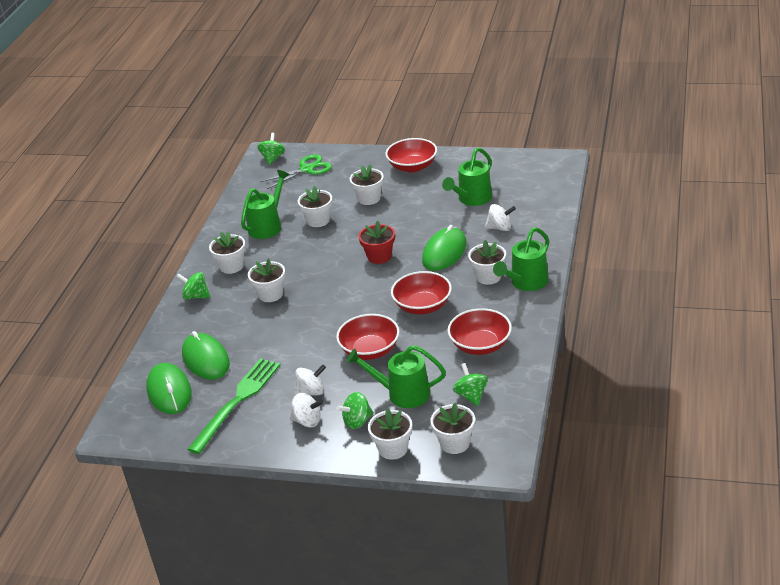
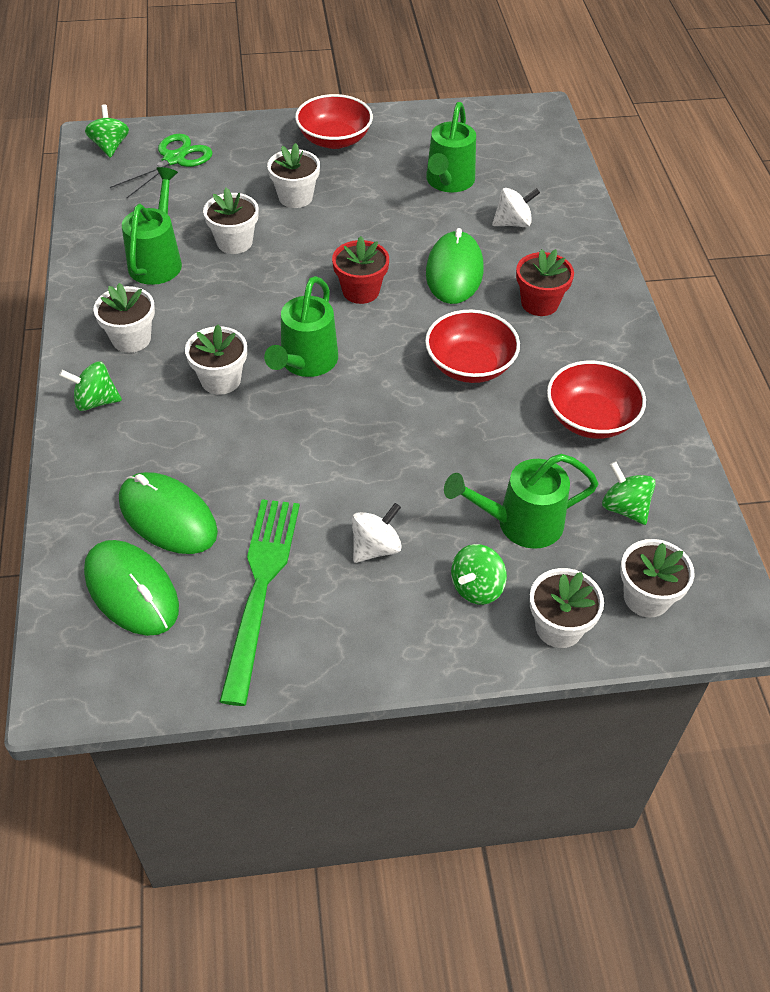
camera: 25 degrees left, 15 degrees up
white spinning top [290,393,323,427] -> none
red bowl [336,314,399,360] -> none
white flower pot [468,240,506,285] -> red flower pot [516,249,574,316]
green watering can [493,227,549,291] -> green watering can moved to [264,276,338,377]

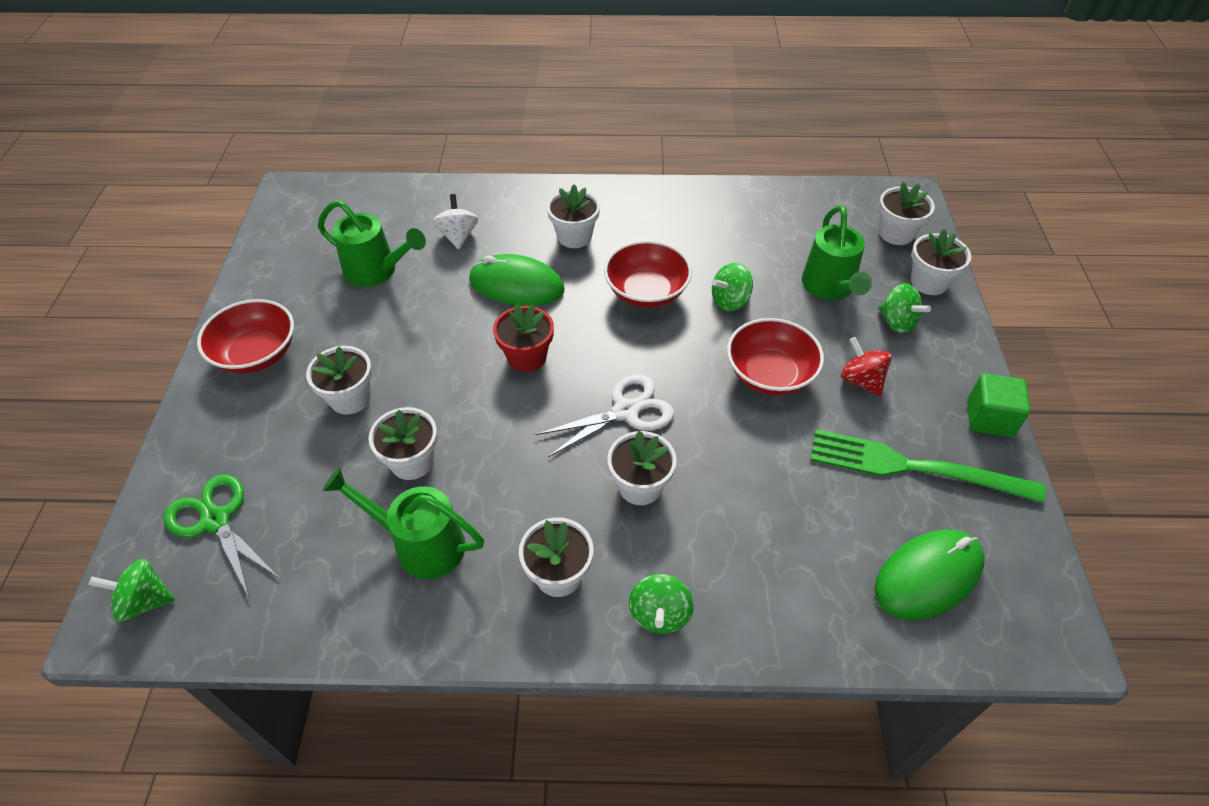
camera: 80 degrees left, 0 degrees up
green mouse [119,472,218,554] -> none
green watering can [264,276,338,377] -> white scissors [535,374,674,457]
white spinning top [352,503,402,563] -> red spinning top [841,337,892,396]
red flower pot [516,249,574,316] -> white flower pot [547,185,600,248]
red bowl [547,361,646,439] -> red bowl moved to [727,318,824,395]
green spinning top [602,461,656,525] -> green spinning top moved to [712,263,753,311]
none -> green cube [967,374,1030,437]

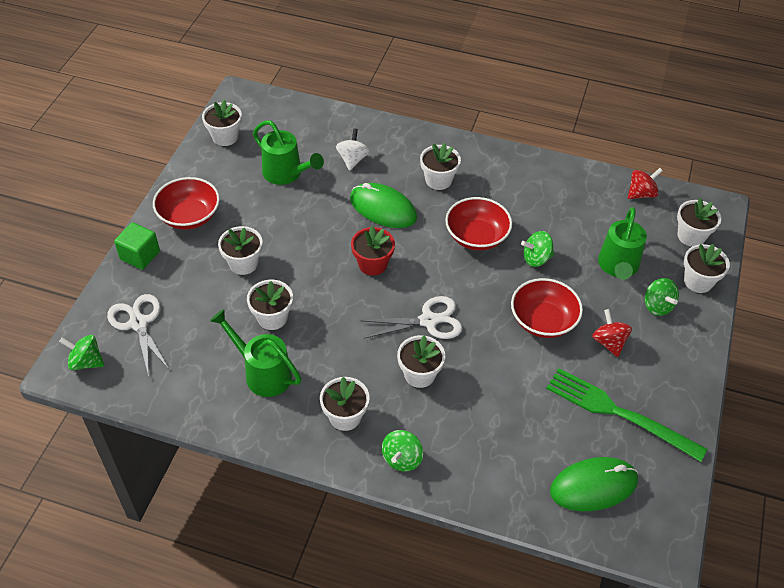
camera: 15 degrees right, 0 degrees up
green scissors [164,474,280,599] -> white scissors [107,294,170,376]
green cube [967,374,1030,437] -> green cube moved to [114,222,160,270]
none -> white flower pot [202,99,242,146]
none -> red spinning top [628,168,663,199]

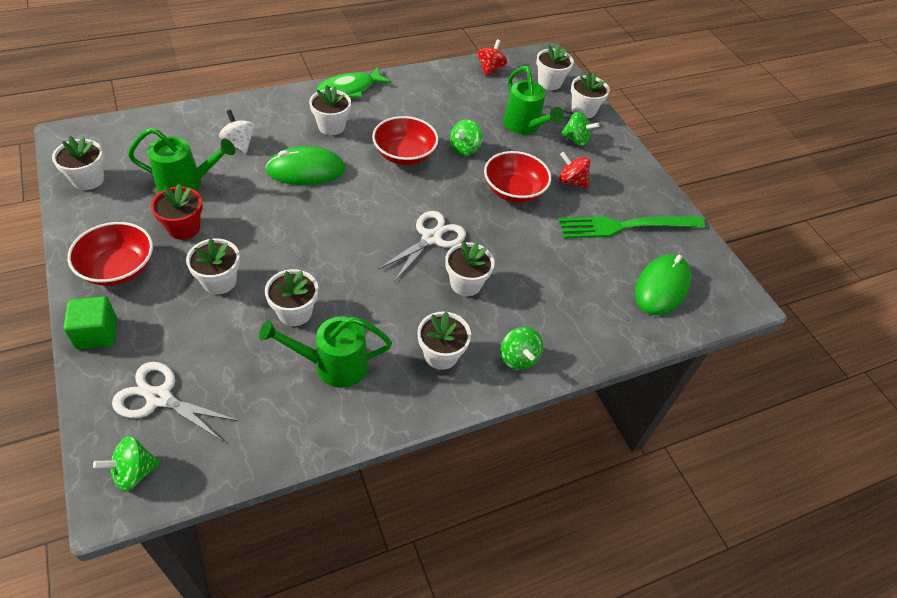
camera: 45 degrees left, 0 degrees up
red flower pot [351,226,395,276] -> red flower pot moved to [151,184,203,240]
none -> green fish [316,67,392,98]

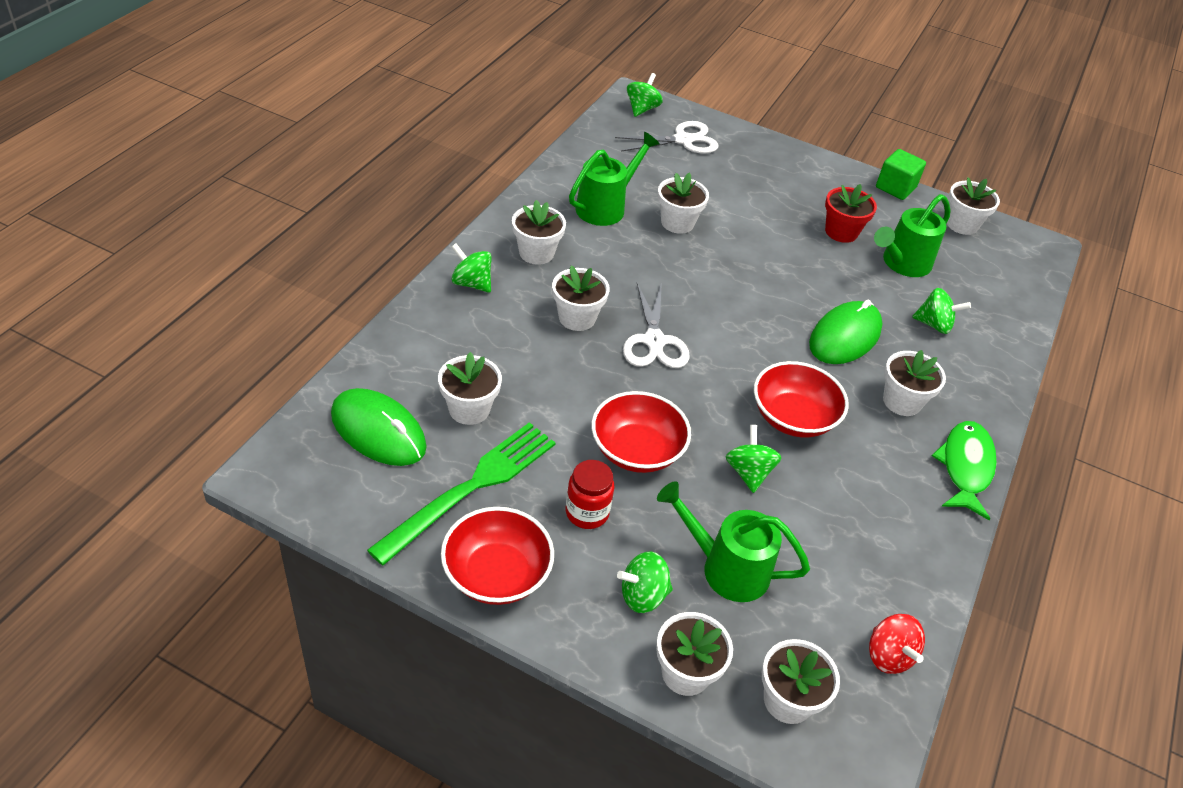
camera: 140 degrees right, 5 degrees down
green cube [64,296,117,349] -> green cube moved to [876,149,926,200]
red bowl [67,222,153,286] -> red bowl moved to [441,507,554,605]
white flower pot [186,239,240,294] -> white flower pot moved to [438,352,502,425]
white spinning top [219,110,255,153] -> green spinning top [912,288,971,334]
red spinning top [559,152,590,188] -> red jar [566,460,614,529]
green mouse [635,254,691,315] -> green mouse turned 45 degrees counterclockwise [331,388,427,466]

